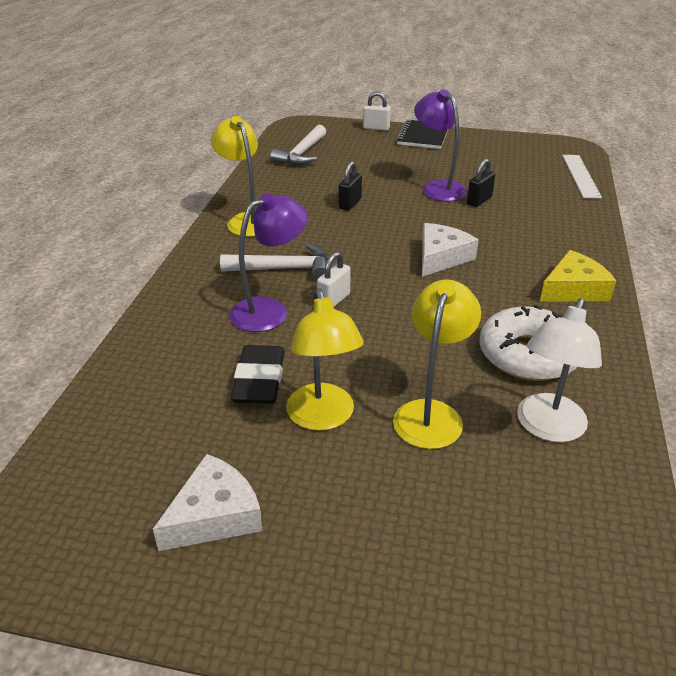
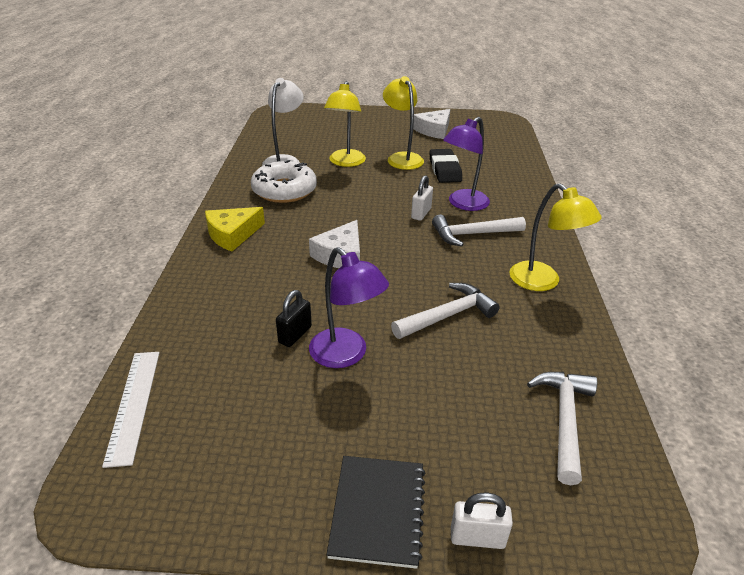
camera: 170 degrees right, 0 degrees up
black padlock [339,161,362,211] -> white hammer [391,283,500,339]

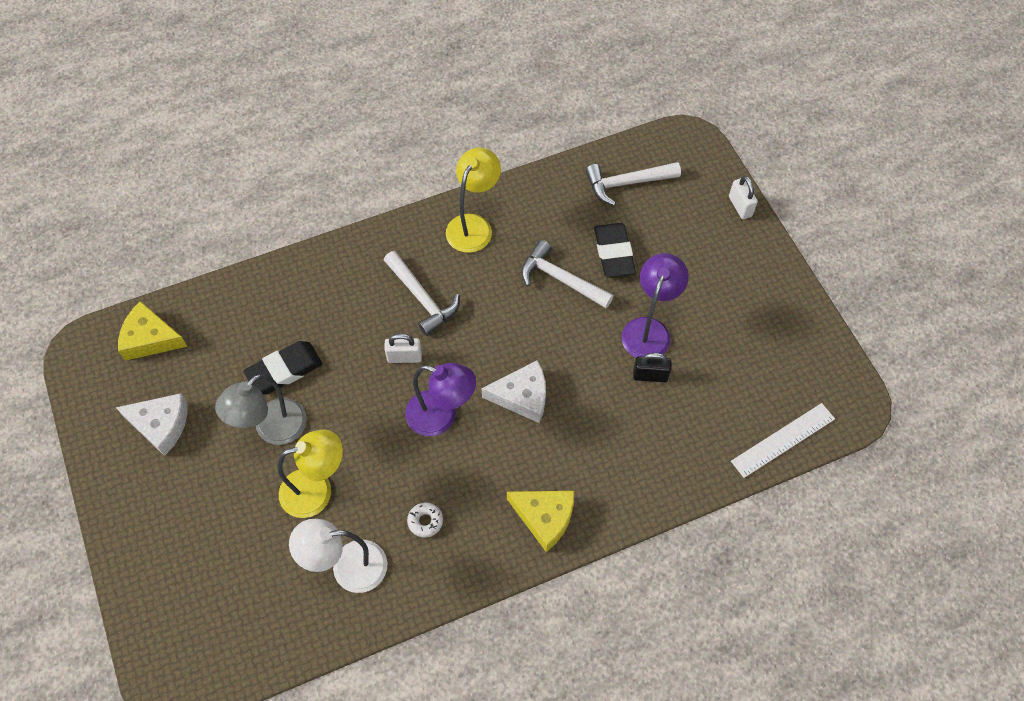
camera: 115 degrees left, 25 degrees up
white donut [251,160,317,203] -> white donut [407,503,443,538], size x0.41
black notebook [326,456,426,569] -> none
yellow lamp [383,76,424,170] -> grey lamp [215,374,307,445]
purple lamp [443,117,490,211] -> purple lamp moved to [405,363,476,436]
none -> yellow cheese [118,301,188,361]
none -> black eraser [594,223,636,278]

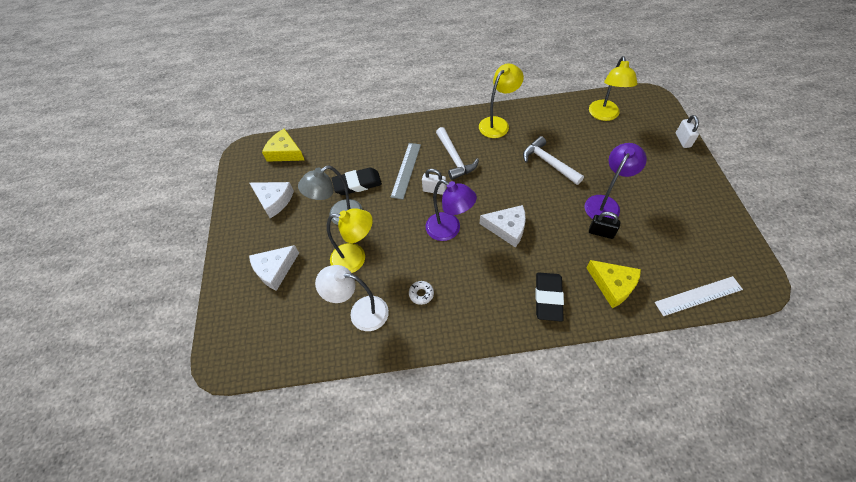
camera: 20 degrees right, 5 degrees down
yellow cheese [507,491,574,552] -> yellow cheese moved to [587,260,641,308]
white hammer [586,162,681,206] -> yellow lamp [589,56,637,121]
black eraser [594,223,636,278] -> black eraser moved to [535,272,564,322]
none -> white cheese [249,245,299,291]
none -> grey ruler [390,143,421,200]

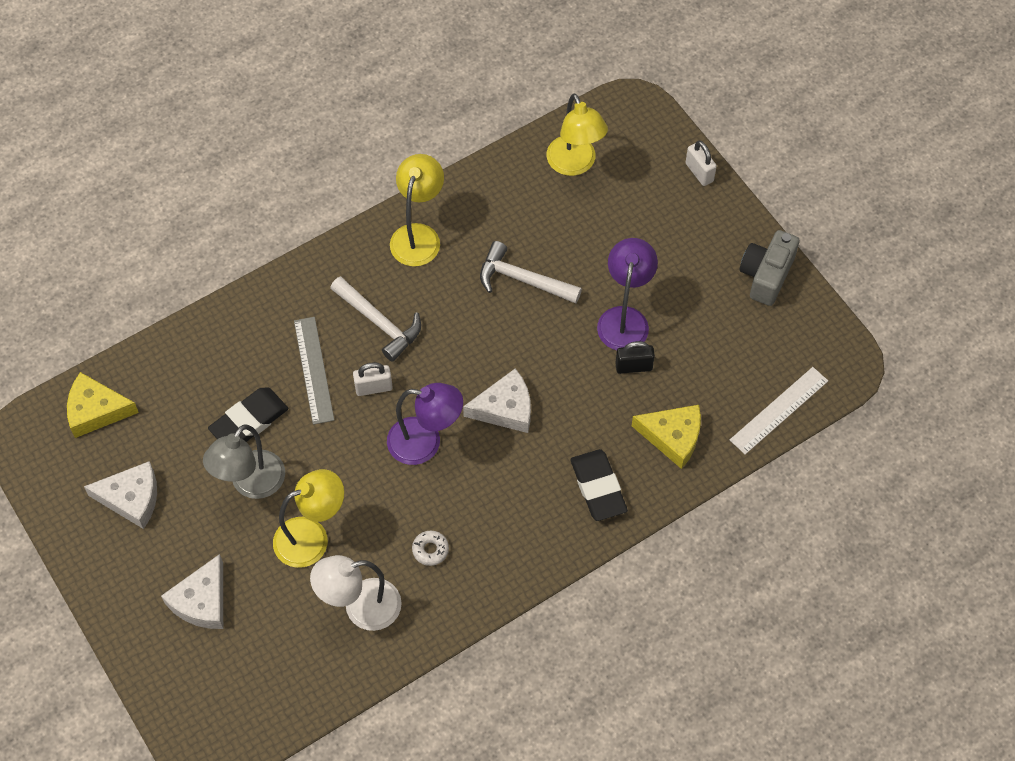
camera: 30 degrees left, 5 degrees up
none -> grey camera [740,230,800,306]

